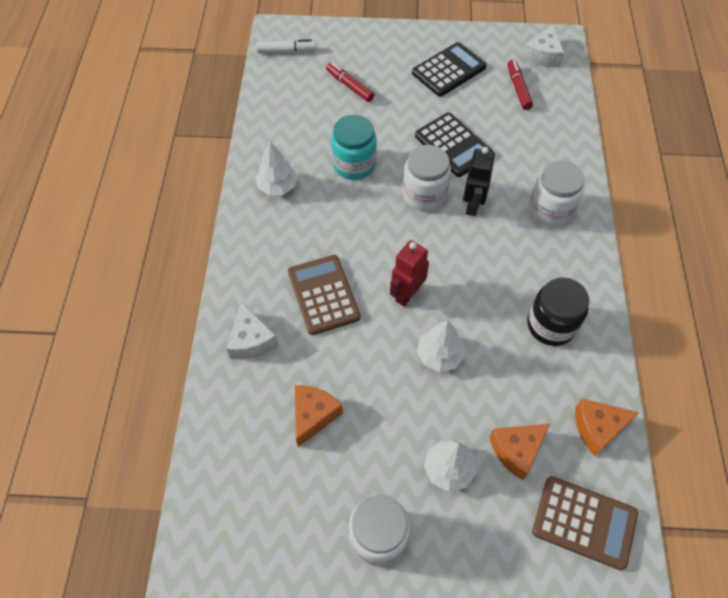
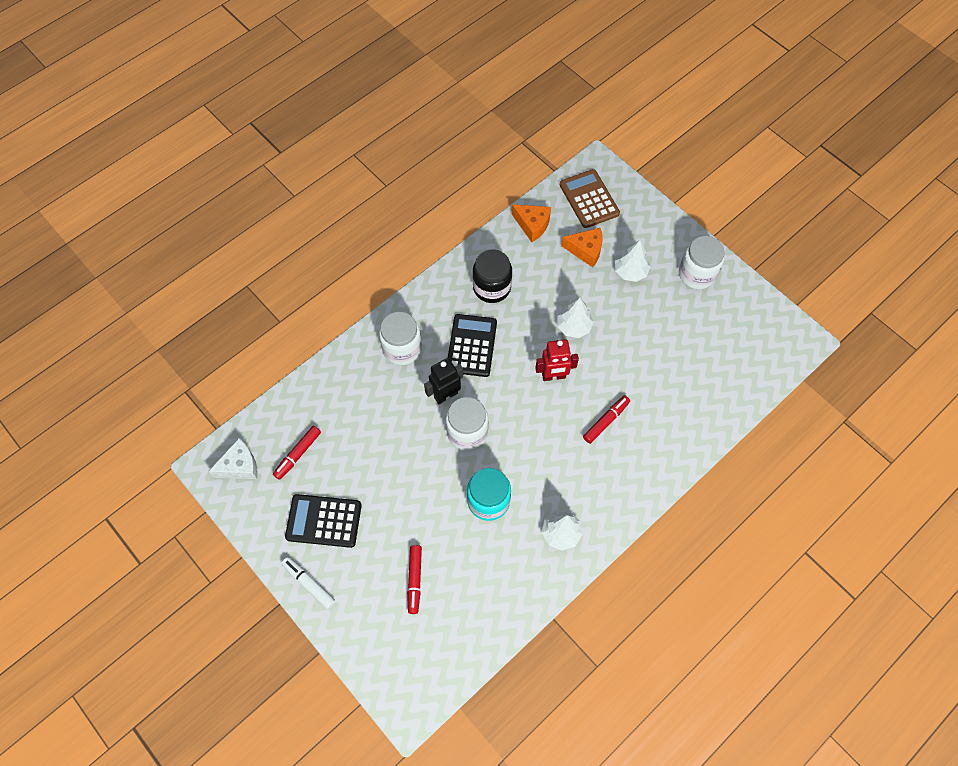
camera: 135 degrees left, 5 degrees up
white cheese [226,302,278,359] -> none
white marker [256,39,316,53] -> white marker moved to [282,557,335,609]
brown calculator [288,255,360,335] -> red marker [583,396,630,444]
orange cheese [295,385,343,447] -> none
black calculator [415,113,493,177] -> black calculator moved to [448,314,497,377]

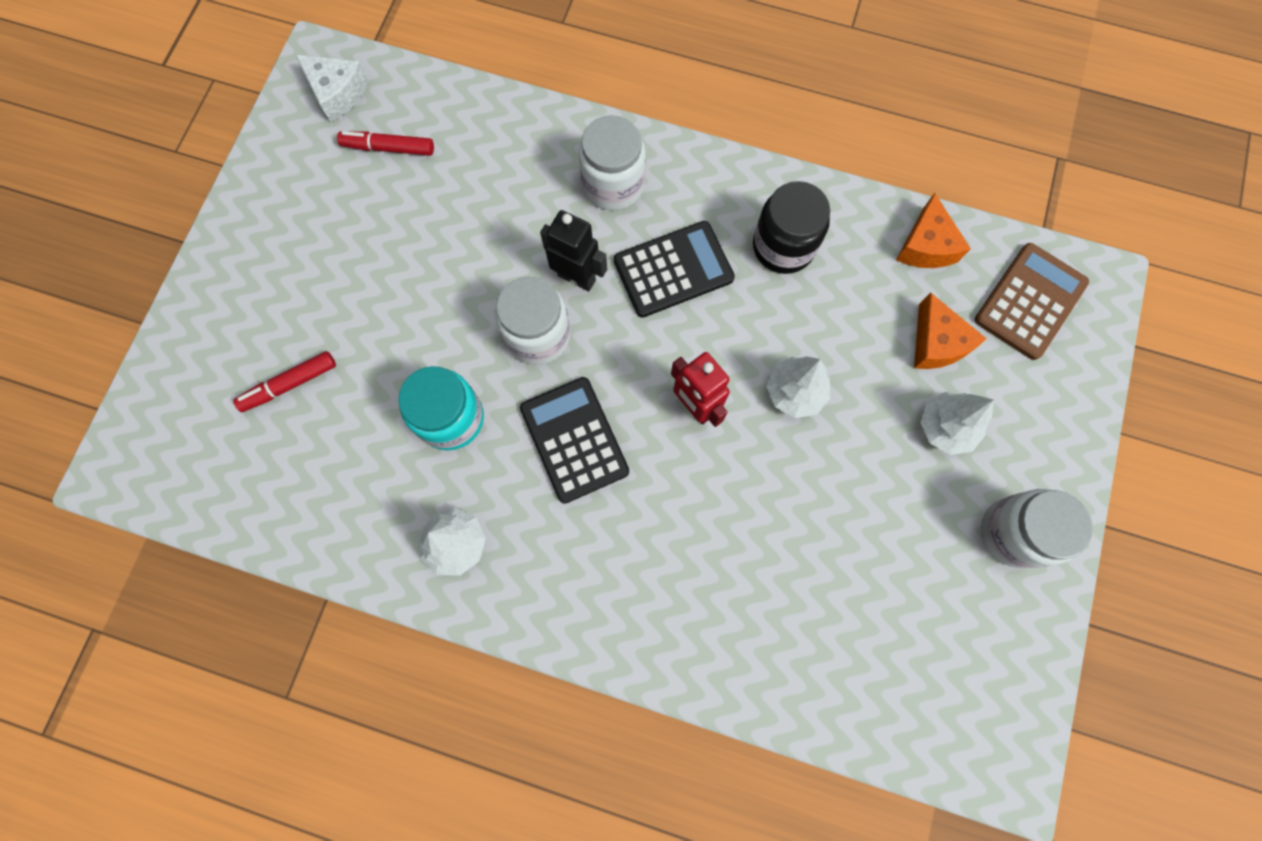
camera: 60 degrees right, 10 degrees up
white marker [282,557,335,609] -> none
black calculator [285,494,362,548] -> black calculator moved to [520,377,629,504]
red marker [583,396,630,444] -> none

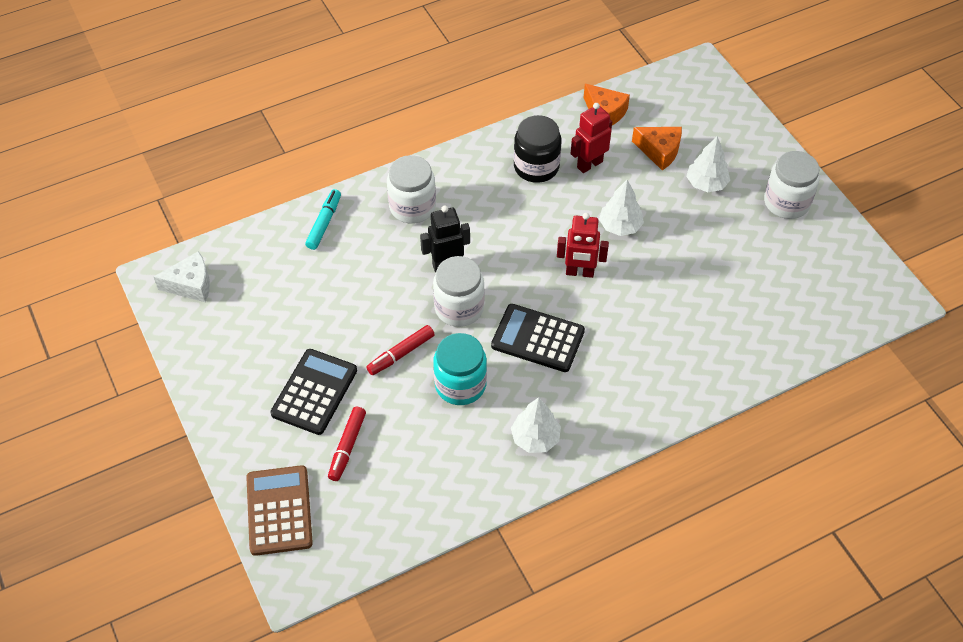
camera: 45 degrees left, 20 degrees down
red marker [337,131,434,156] -> red marker moved to [366,325,435,375]
black calculator [614,221,735,318] -> black calculator moved to [270,349,357,435]
brown calculator [975,243,1089,360] -> brown calculator moved to [246,465,313,556]
none -> turquoise marker [305,189,341,250]
none -> red robot [571,103,612,173]

